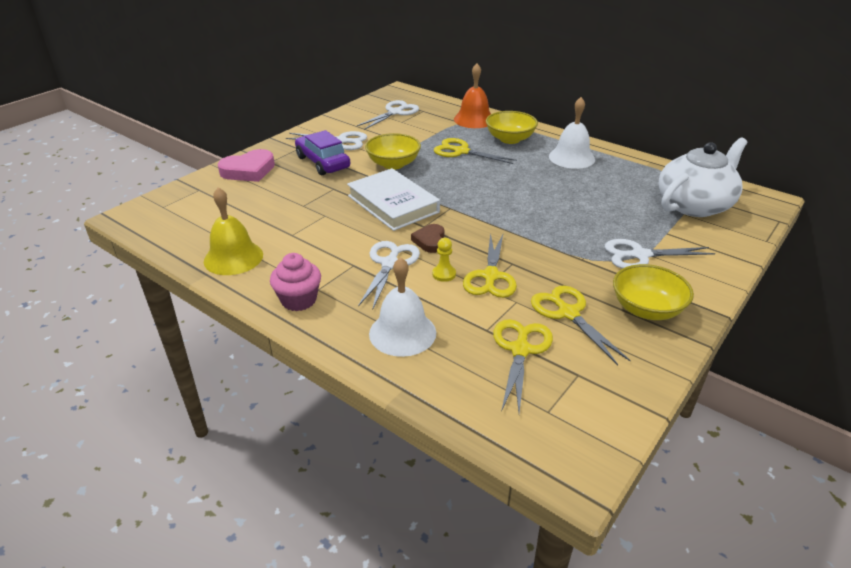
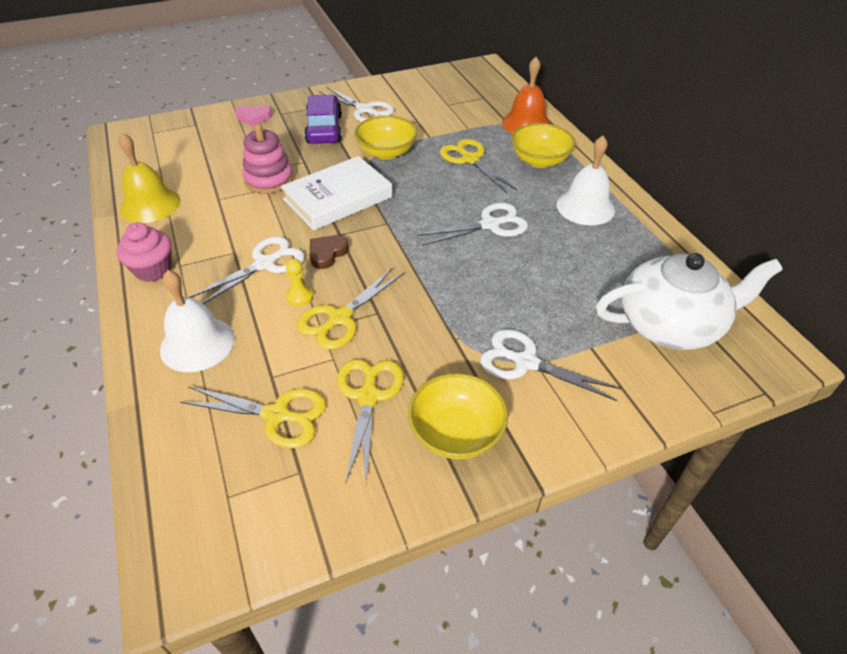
camera: 30 degrees right, 10 degrees up
pink heart [218,149,275,182] -> pink heart [235,105,272,126], size x0.61
white book [347,168,440,231] -> white book turned 60 degrees clockwise [281,156,393,230]
white scissors [357,100,419,130] -> white scissors moved to [417,203,528,246]
yellow scissors [493,319,553,413] -> yellow scissors turned 60 degrees clockwise [180,386,326,448]
none -> pink stacking toy [242,124,294,194]

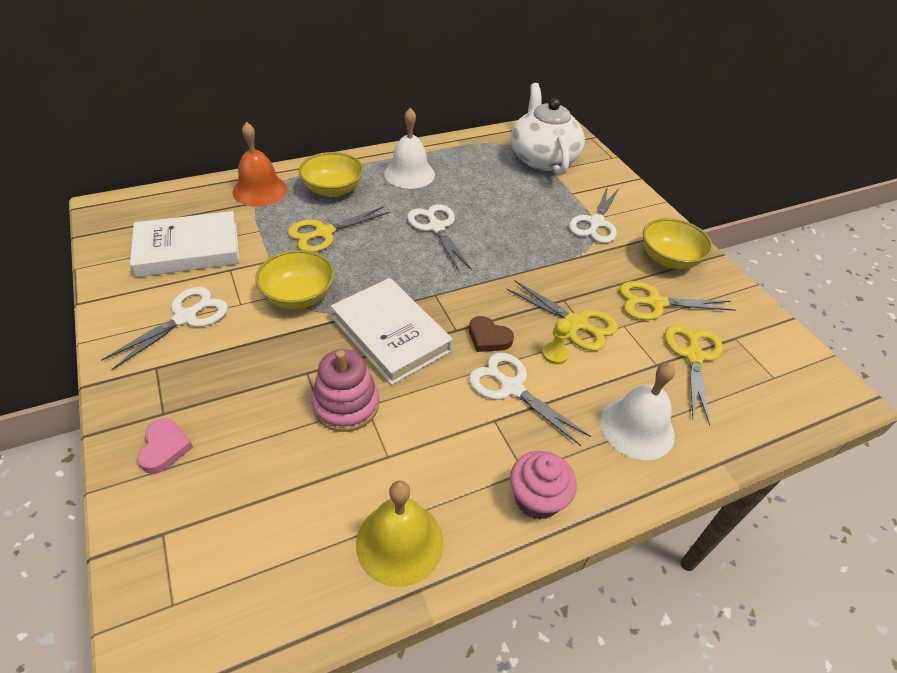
camera: 95 degrees left, 0 degrees up
purple car [304,95,342,144] -> none
none -> white book [130,211,240,277]

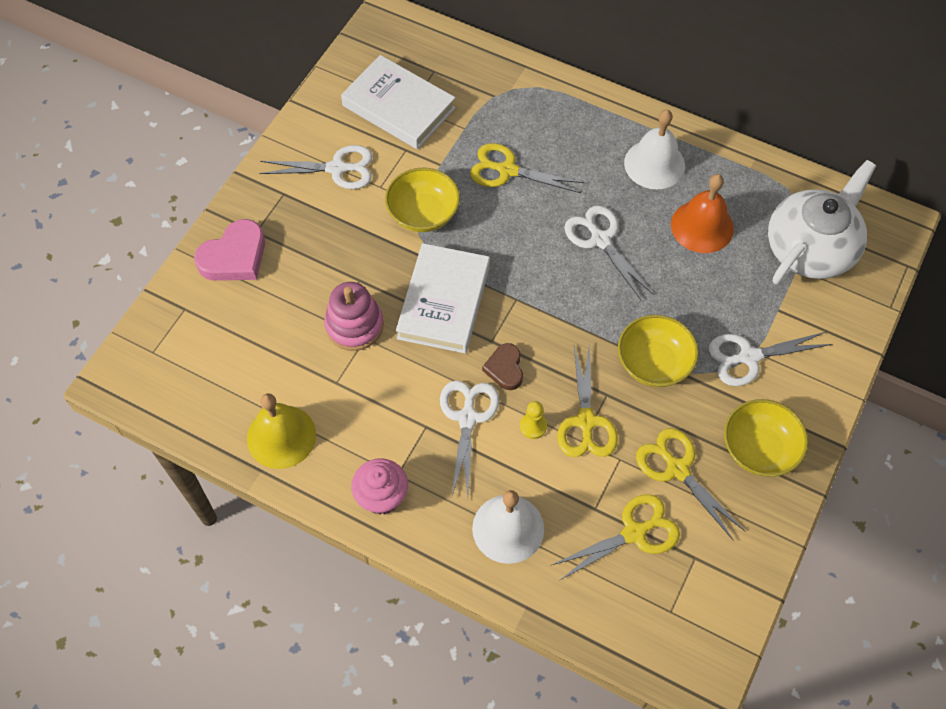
camera: 55 degrees right, 15 degrees up
pink heart [137,418,193,474] -> pink heart [194,219,265,281], size x1.64
orange bell [233,122,288,207] -> orange bell moved to [671,174,734,253]
yellow bowl [299,152,364,197] -> yellow bowl moved to [618,315,699,387]
white scissors [407,204,472,271] -> white scissors turned 60 degrees counterclockwise [564,205,654,301]

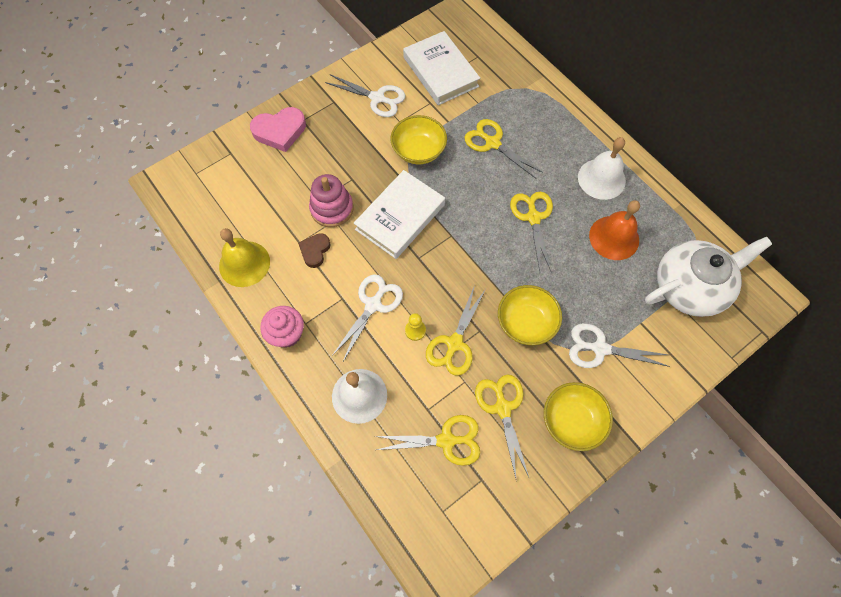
camera: 25 degrees right, 5 degrees up
brown heart [482,343,523,390] -> brown heart moved to [298,233,331,268]
white scissors [564,205,654,301] -> yellow scissors [510,192,553,273]

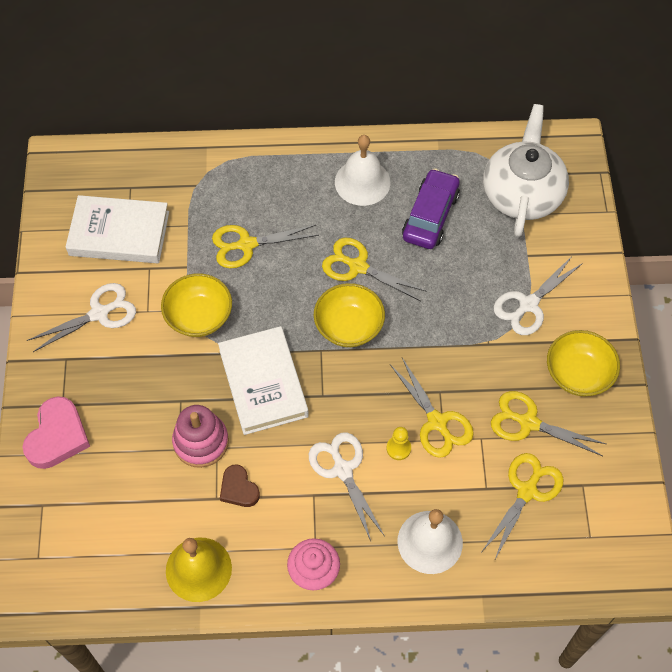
camera: 55 degrees left, 5 degrees down
yellow bowl [498,285,562,345] -> yellow bowl moved to [314,283,385,347]
orange bell [589,200,640,260] -> purple car [402,168,460,249]

